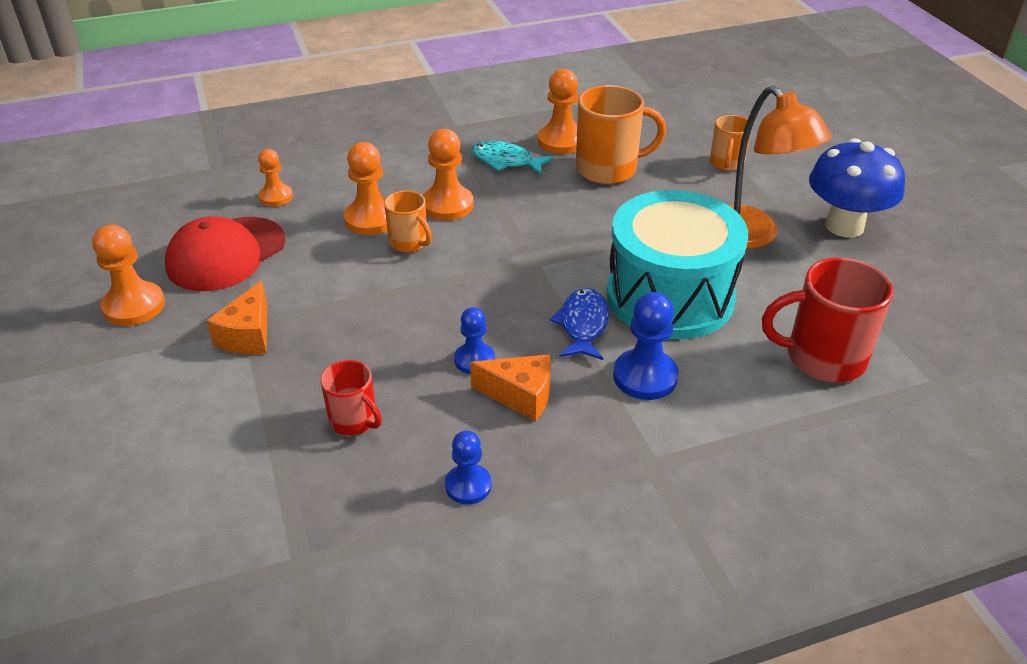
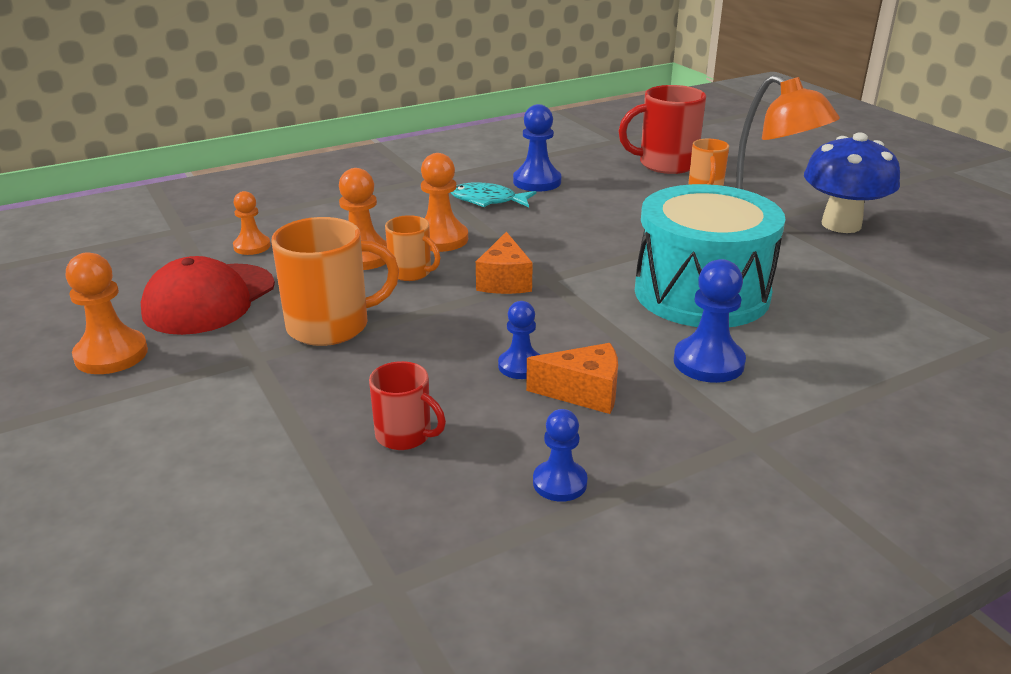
camera: 10 degrees left, 10 degrees down
orange cheese [206,281,267,354] -> orange cheese moved to [476,232,533,294]
orange pawn [538,69,578,154] -> blue pawn [513,104,561,191]
blue fish [550,288,609,360] -> none
orange mug [576,85,666,184] -> orange mug moved to [271,217,399,346]
red mug [762,257,894,382] -> red mug moved to [618,85,706,174]

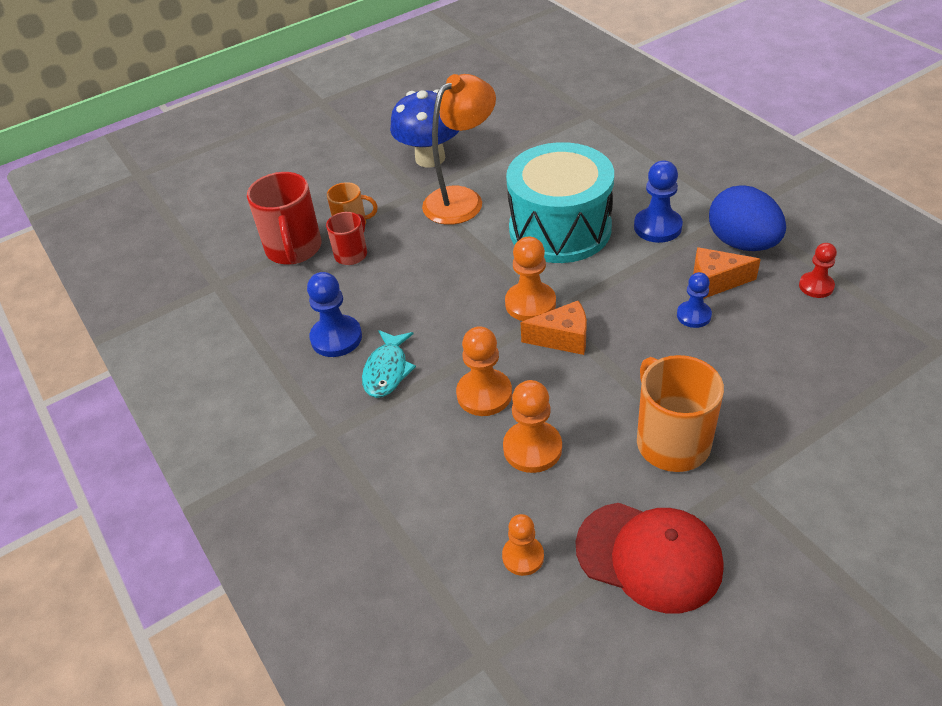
camera: 90 degrees left, 15 degrees up
orange pawn [66,252,148,374] -> orange pawn moved to [505,237,556,321]
red mug [369,361,446,450] -> red mug moved to [326,212,367,265]
orange mug [385,215,440,281] -> none
orange cheese [526,343,618,414] -> orange cheese turned 90 degrees counterclockwise [693,247,761,299]
blue pawn [533,409,588,502] -> red pawn [799,243,837,298]
none -> blue egg [709,185,786,251]

